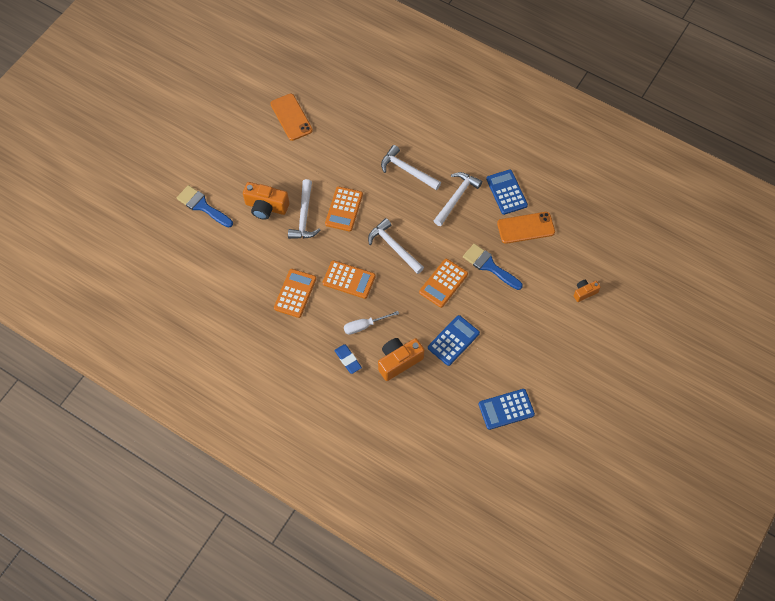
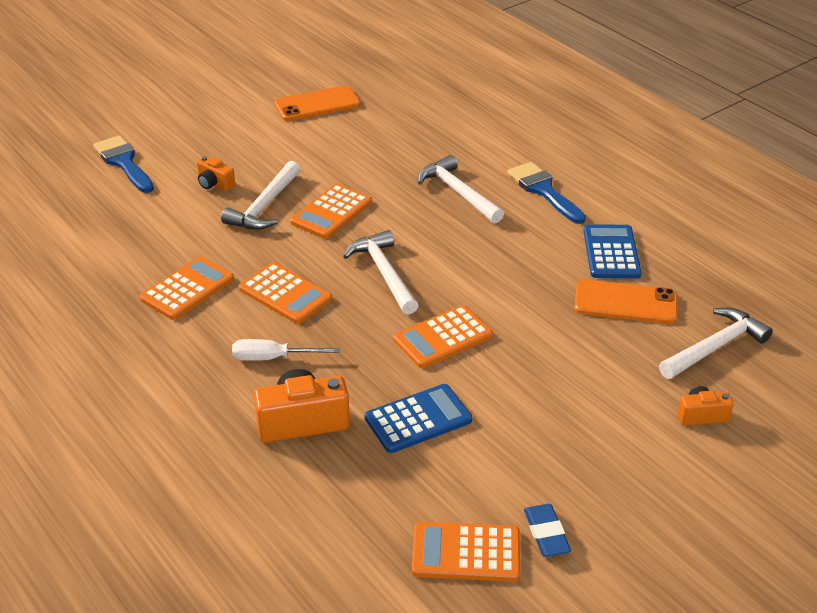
camera: 20 degrees right, 25 degrees down
orange camera [243,182,289,220] -> orange camera [197,156,235,191], size x0.56
orange phone [270,94,313,141] -> orange phone turned 75 degrees clockwise [274,86,361,121]
blue eraser [334,344,362,374] -> blue eraser moved to [524,504,571,557]
white hammer [434,172,482,226] -> white hammer moved to [659,308,773,379]
blue brush [463,244,523,290] -> blue brush moved to [507,162,586,224]
blue calculator [479,389,535,430] -> orange calculator [412,521,520,582]

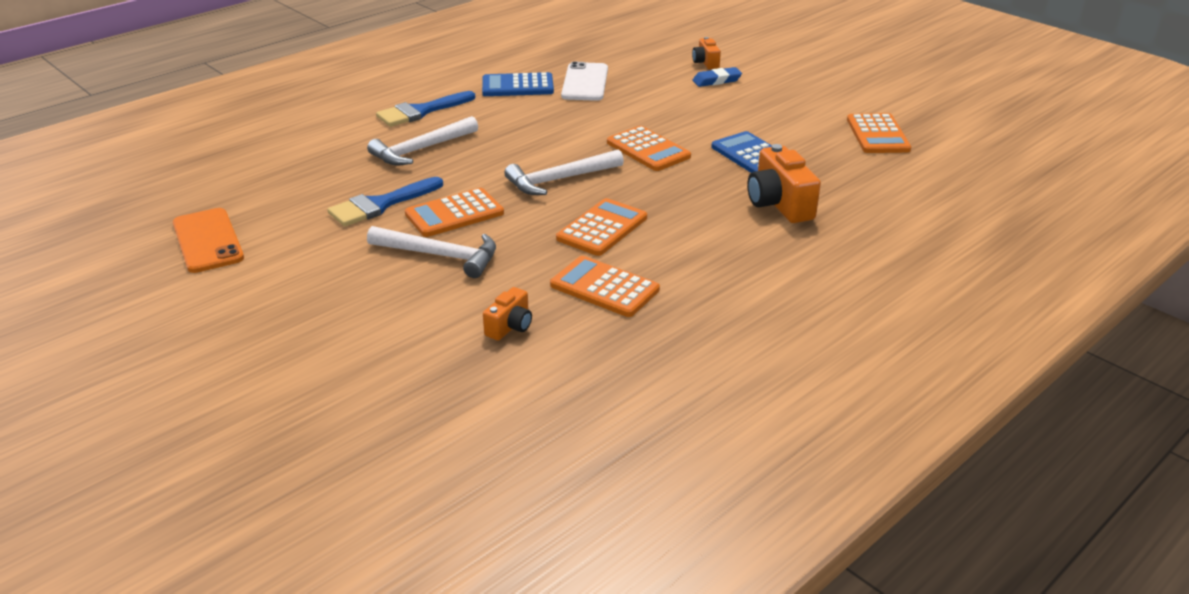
camera: 95 degrees left, 5 degrees down
blue brush [93,135,154,193] -> blue brush moved to [327,177,443,226]
orange camera [197,156,235,191] -> orange camera moved to [483,287,532,341]
white screwdriver [232,339,340,361] -> none
orange calculator [290,184,372,239] -> orange calculator turned 120 degrees clockwise [405,188,504,237]
blue eraser [524,504,571,557] -> blue eraser moved to [692,67,742,87]
orange phone [574,280,678,324] -> white phone [561,62,608,101]
white hammer [659,308,773,379] -> none

